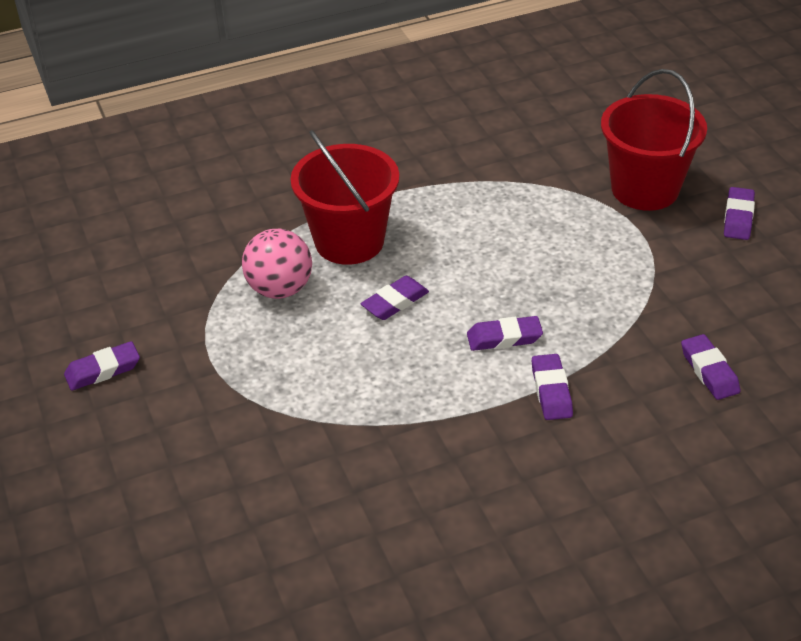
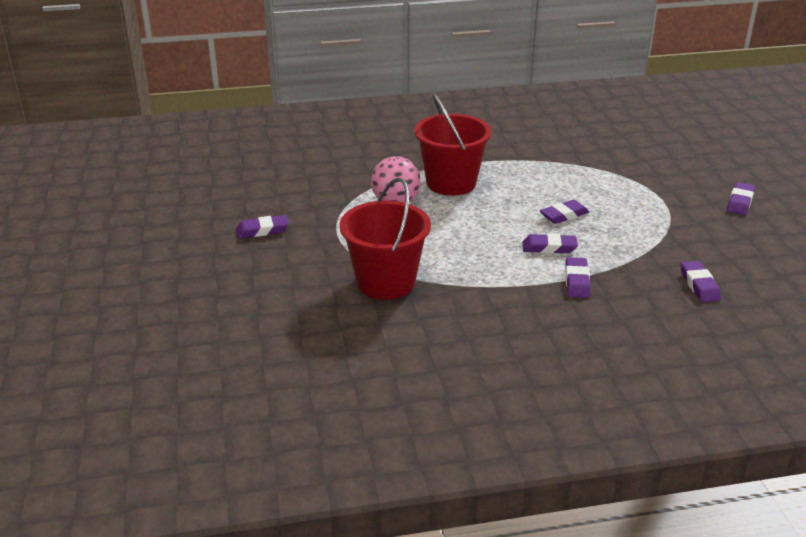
camera: 10 degrees right, 10 degrees down
purple eraser [361,276,429,320] -> purple eraser moved to [540,200,589,224]
red bucket [601,69,707,211] -> red bucket moved to [340,178,431,300]

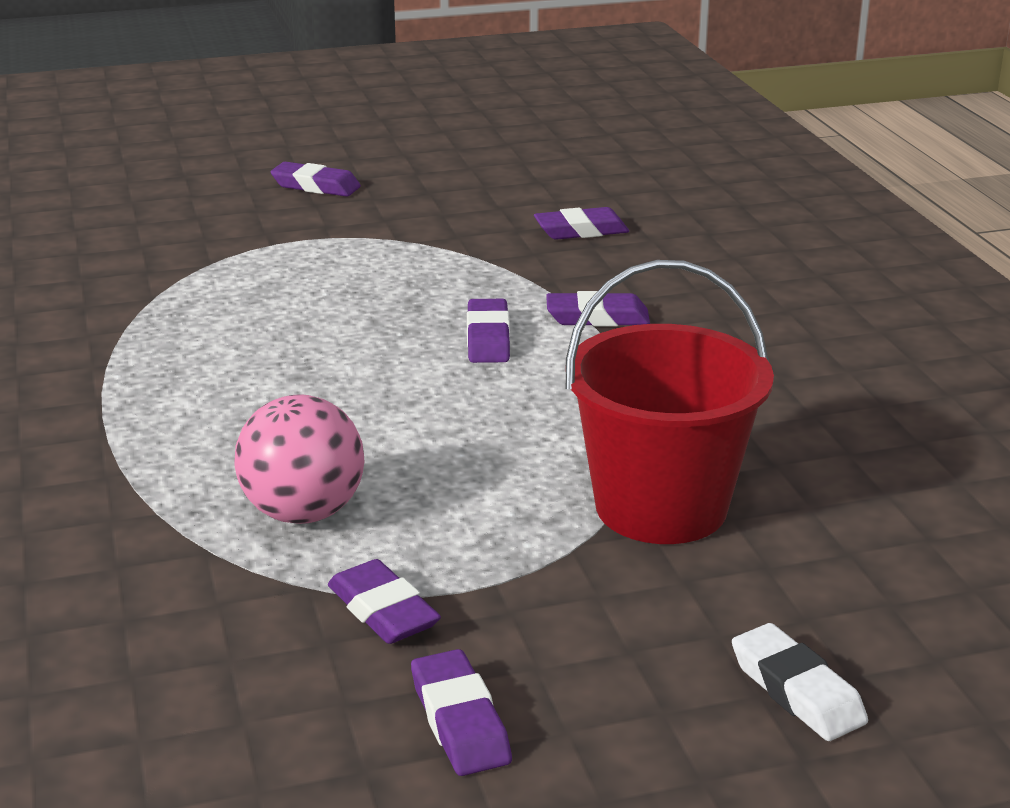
camera: 95 degrees left, 5 degrees down
red bucket [415,94,492,196] -> none
purple eraser [540,200,589,224] -> purple eraser moved to [328,559,441,644]
none -> white eraser [732,623,868,741]

